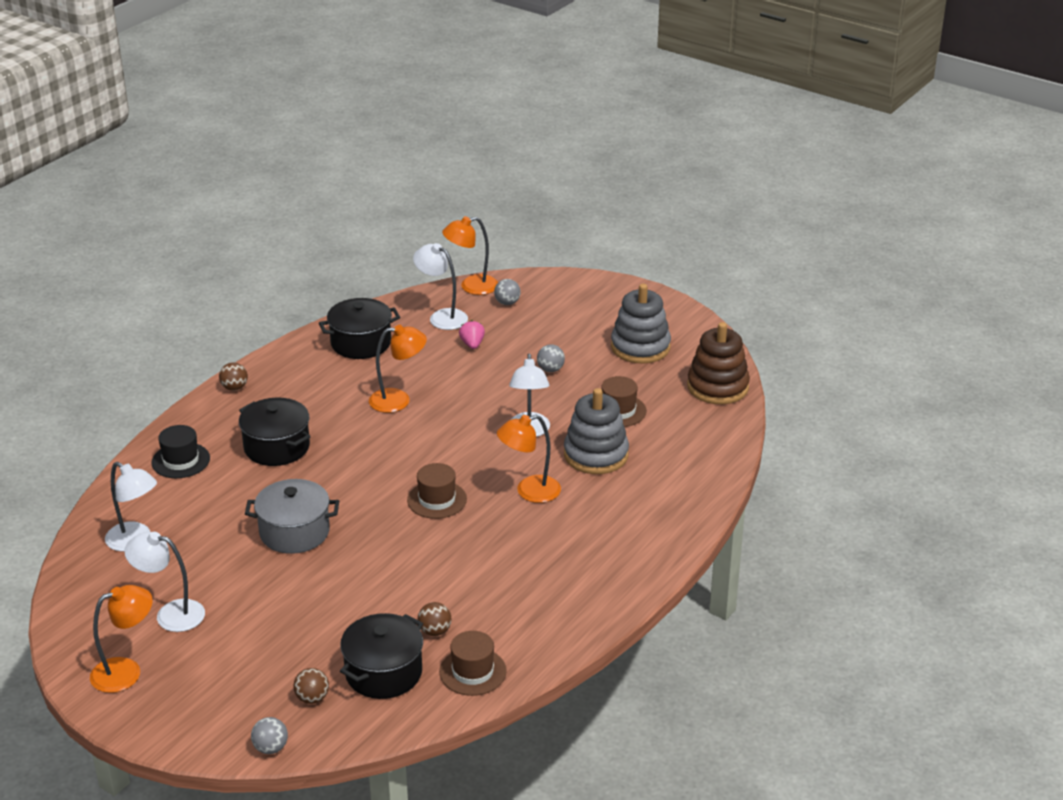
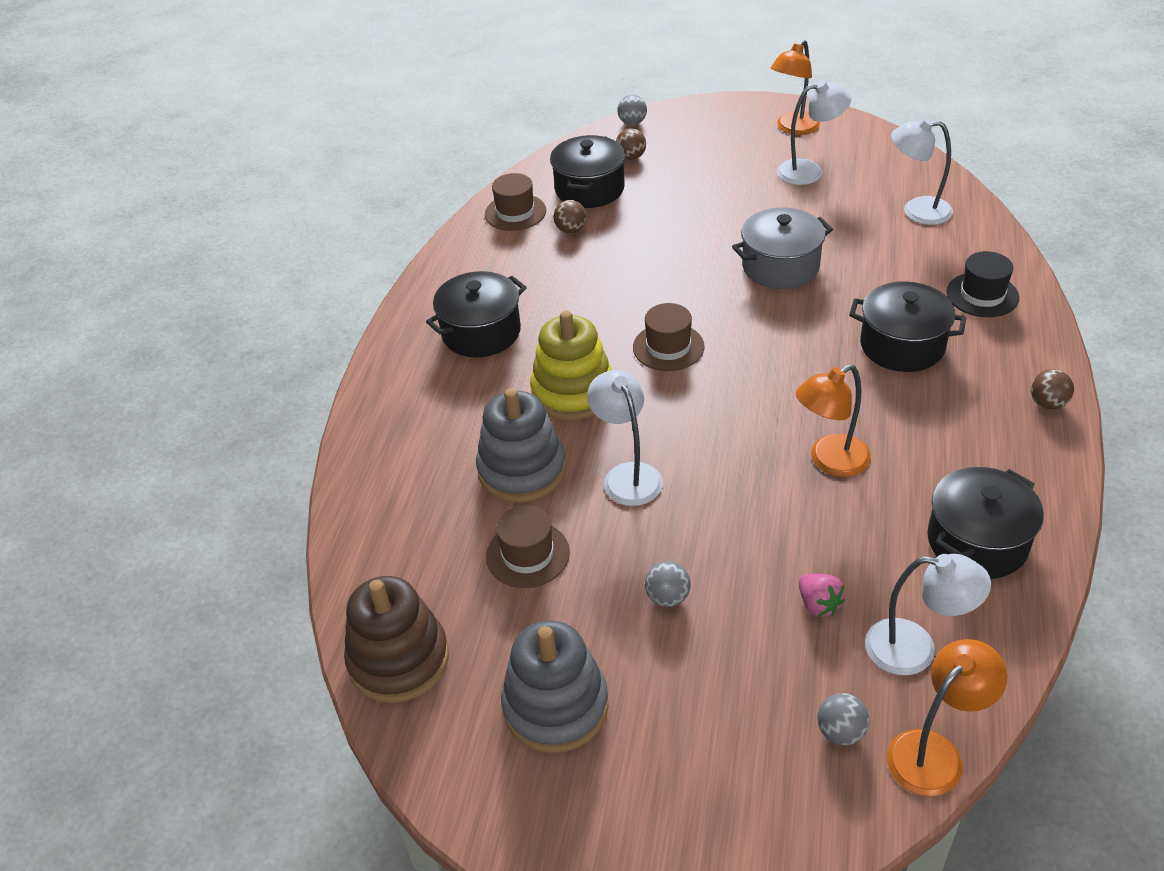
camera: 160 degrees right, 10 degrees up
orange lamp [497,415,561,503] -> yellow stacking toy [530,311,612,420]
none -> black pot [426,271,527,357]

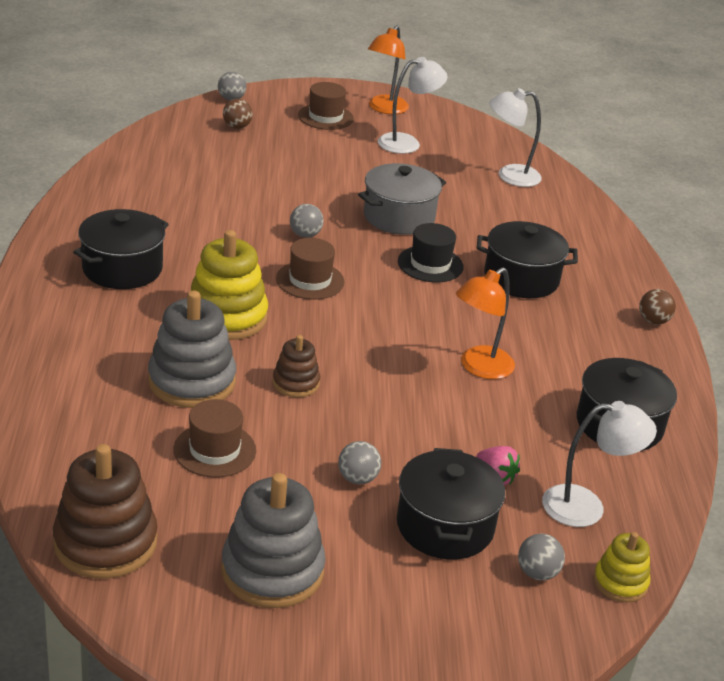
camera: 20 degrees left, 10 degrees down
brown hat [485,173,546,231] -> brown hat moved to [298,82,354,130]
black pot [550,135,625,208] -> black pot moved to [397,448,505,559]
brown ball [554,200,586,233] -> none
white lamp [587,370,663,506] -> brown stacking toy [273,335,320,397]
orange lamp [887,639,1008,796] -> yellow stacking toy [594,532,650,602]
black hat [946,251,1019,317] -> black hat moved to [398,223,463,282]
none -> grey ball [290,204,323,238]

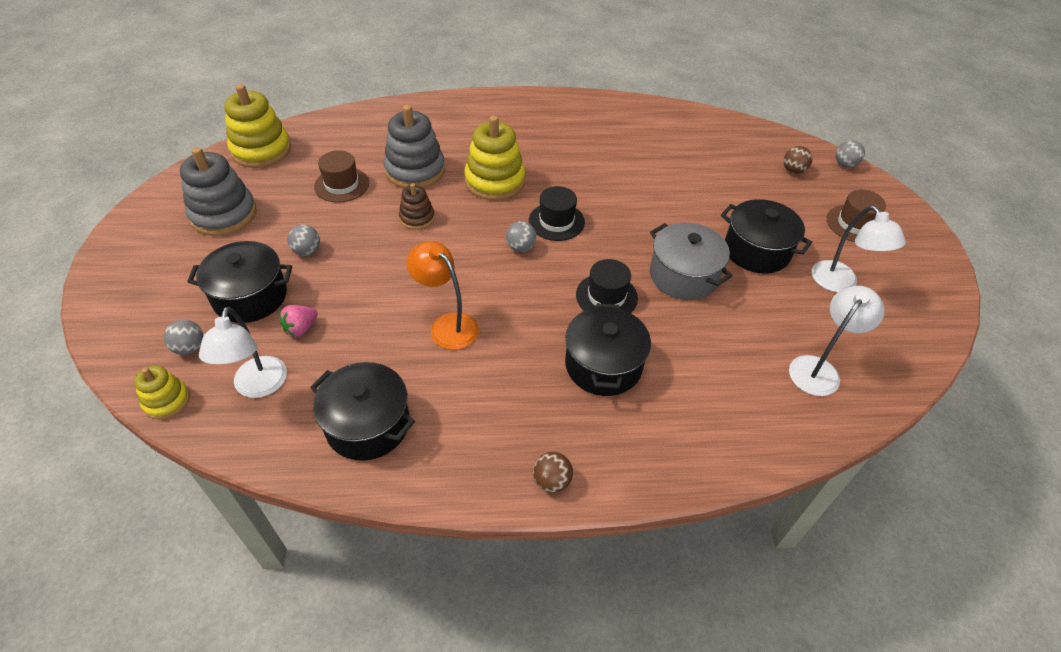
camera: 90 degrees right, 15 degrees up
brown stacking toy [53,444,157,579] -> yellow stacking toy [224,84,291,168]
black pot [73,209,169,289] -> black pot moved to [721,199,812,274]
brown hat [276,238,344,300] -> black hat [529,186,585,241]
grey ball [290,204,323,238] -> grey ball moved to [506,221,536,252]
orange lamp [368,25,409,114] -> none
white lamp [489,88,542,187] -> white lamp turned 45 degrees clockwise [789,286,885,396]

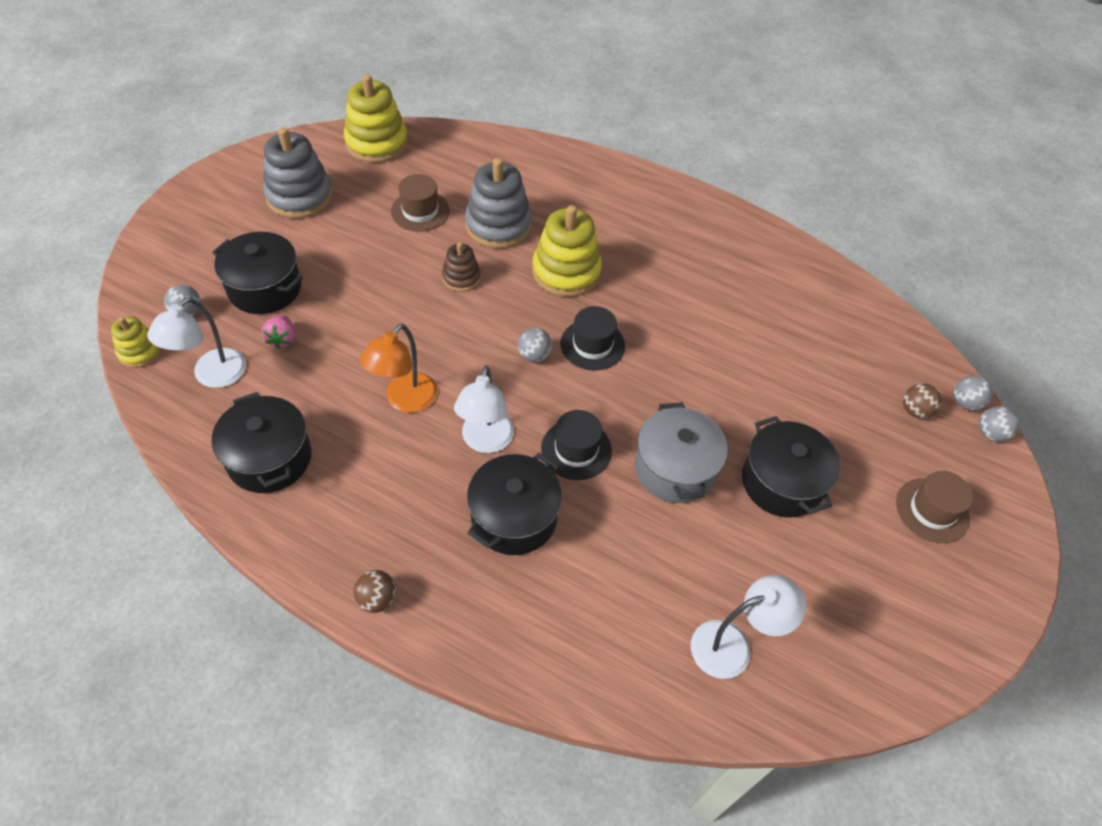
camera: 30 degrees right, 5 degrees up
pink strawberry [279,305,318,337] -> pink strawberry turned 75 degrees counterclockwise [262,315,295,349]
grey ball [287,225,320,256] -> grey ball moved to [954,376,992,410]
orange lamp [407,241,479,350] -> orange lamp turned 135 degrees counterclockwise [360,324,438,413]
white lamp [812,206,906,292] -> white lamp moved to [454,365,514,453]

